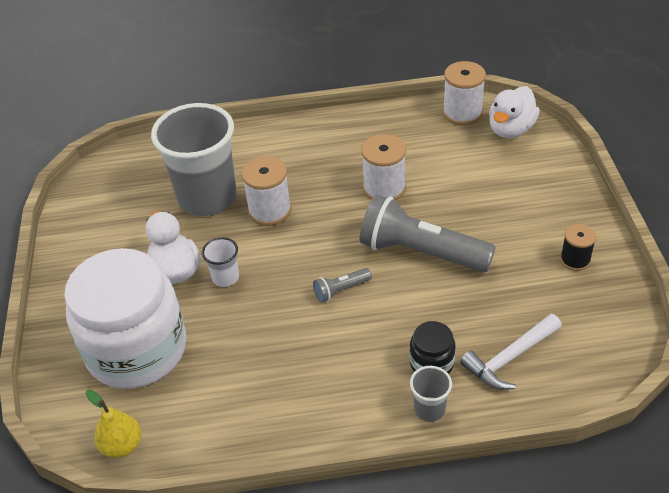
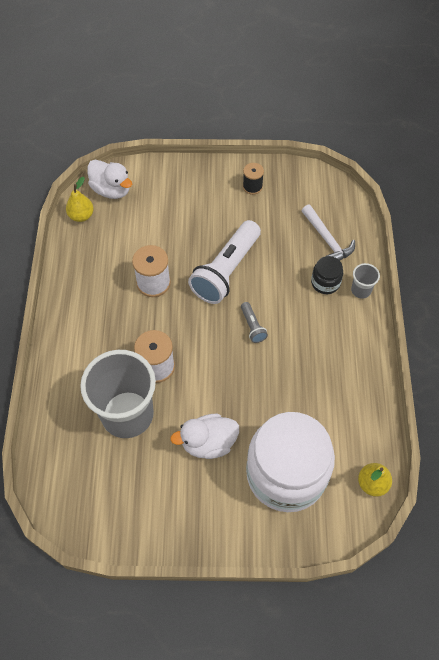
camera: 85 degrees left, 15 degrees up
white cup [202,237,239,287] -> none
grey flashlight [359,194,496,272] -> white flashlight [188,220,261,304]
white spool [443,61,486,125] -> yellow pear [66,177,94,222]

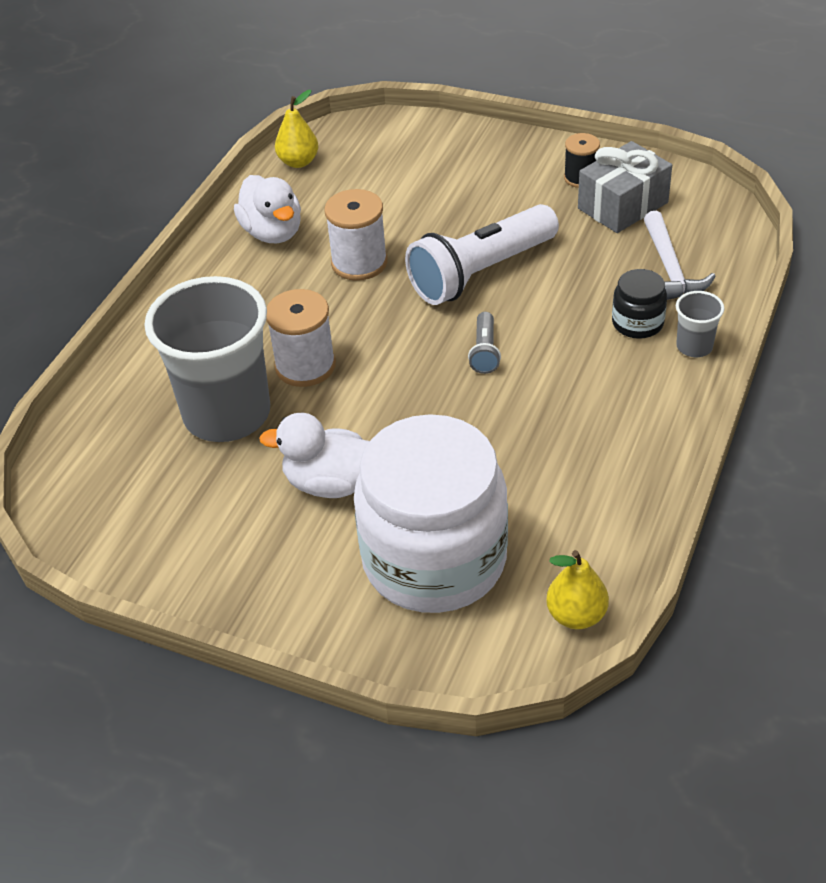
camera: 25 degrees right, 15 degrees down
white duck [87,160,132,199] -> white duck moved to [234,175,301,243]
none -> grey gift [578,141,672,233]

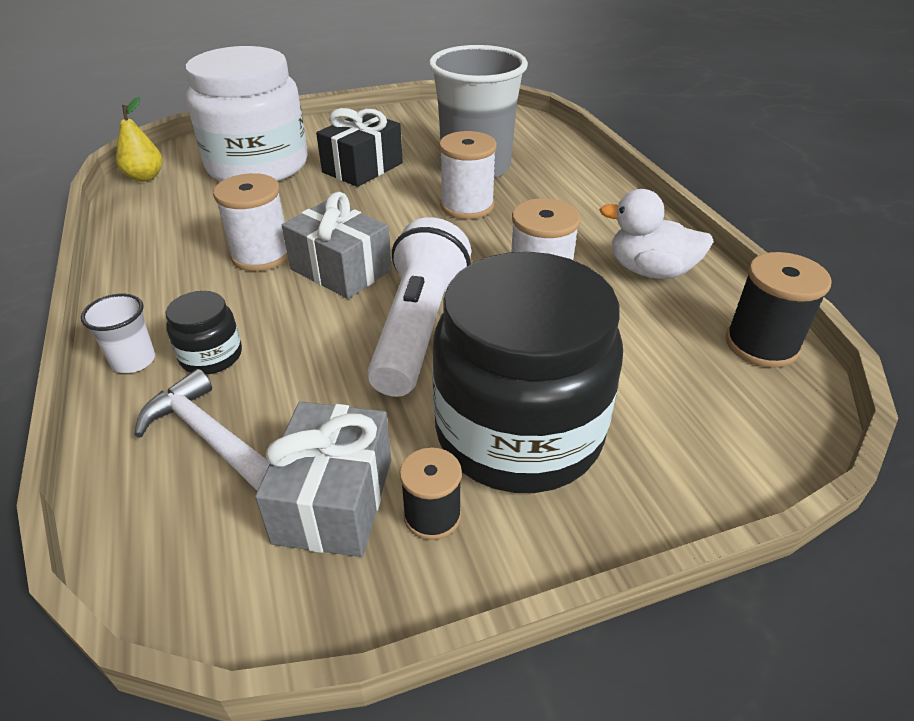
camera: 135 degrees right, 5 degrees down
white duck [259,413,370,498] -> black gift [316,108,403,187]
yellow pear [275,90,318,168] -> black spool [725,252,832,368]
grey flashlight [468,312,501,374] -> grey gift [282,192,392,299]
grey cup [676,291,725,357] -> white cup [81,294,155,373]
none -> white spool [213,173,288,271]
none -> black jar [432,252,623,493]

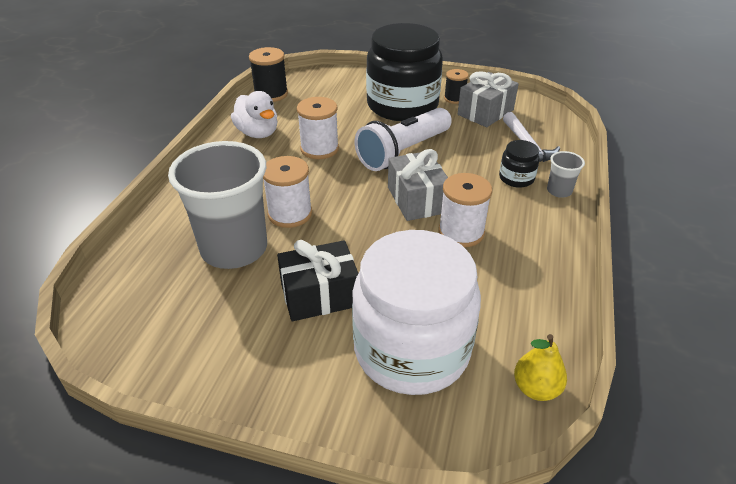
camera: 145 degrees left, 0 degrees up
white cup [81,294,155,373] -> grey cup [547,151,585,198]

